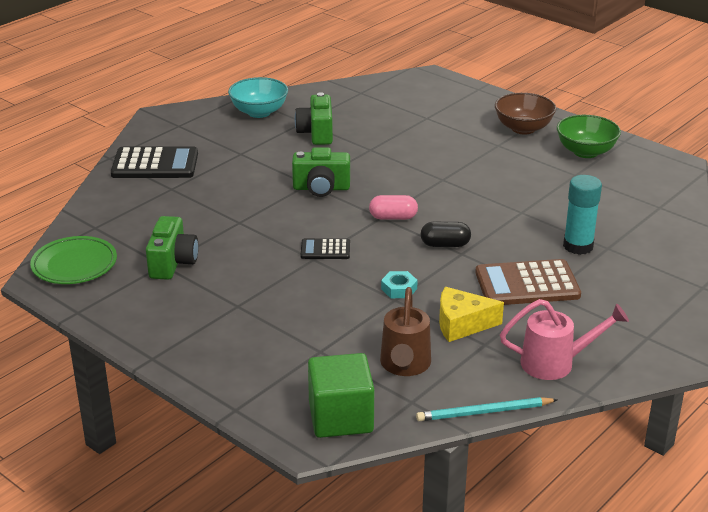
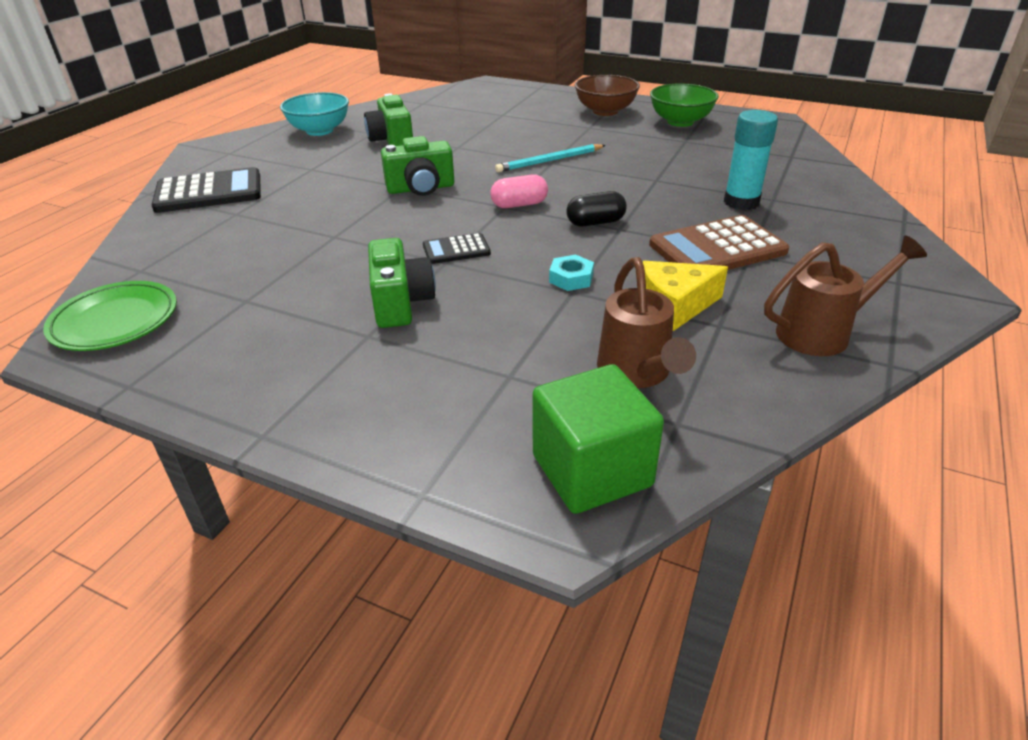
camera: 15 degrees left, 5 degrees up
green camera [146,216,198,280] -> green camera moved to [368,238,436,328]
turquoise pencil [416,397,558,421] -> turquoise pencil moved to [495,144,606,172]
pink watering can [500,299,629,380] -> brown watering can [764,235,927,356]

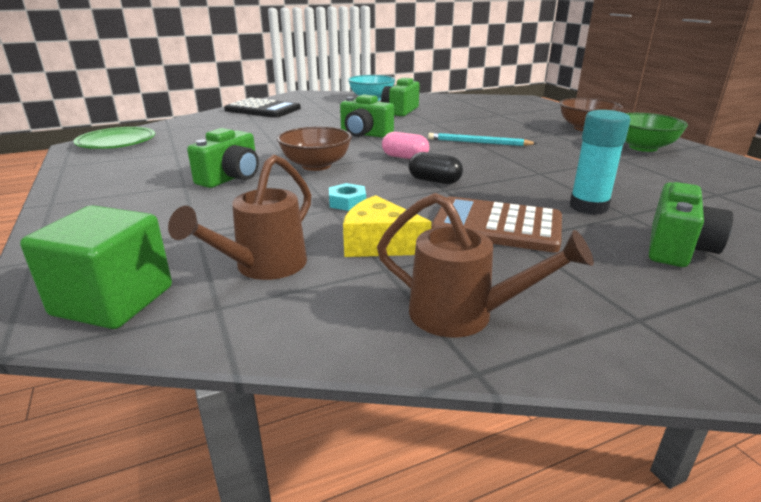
camera: 40 degrees right, 10 degrees down
black calculator [423,233,491,264] -> brown bowl [277,127,352,171]
none -> green camera [649,182,733,267]

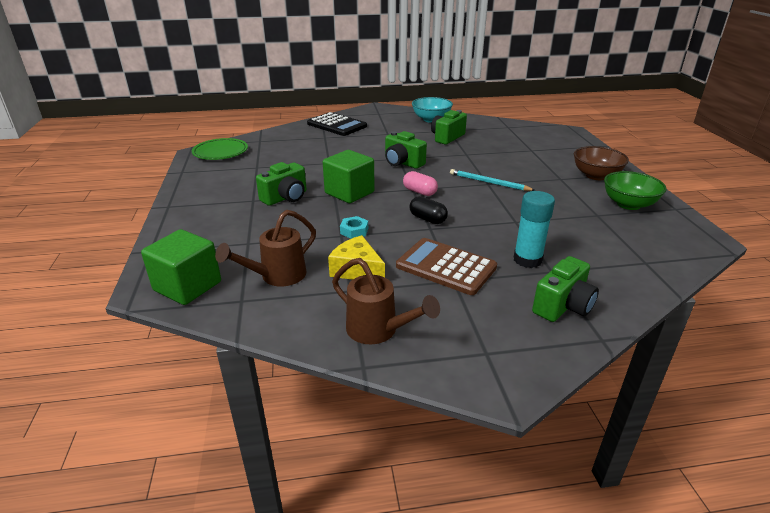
camera: 15 degrees right, 5 degrees up
brown bowl [277,127,352,171] -> green cube [323,150,375,203]

